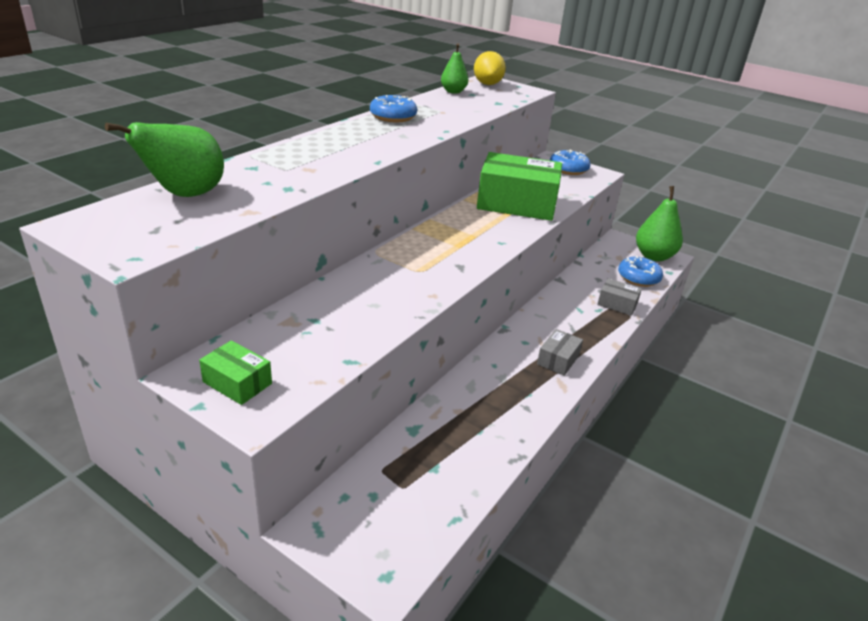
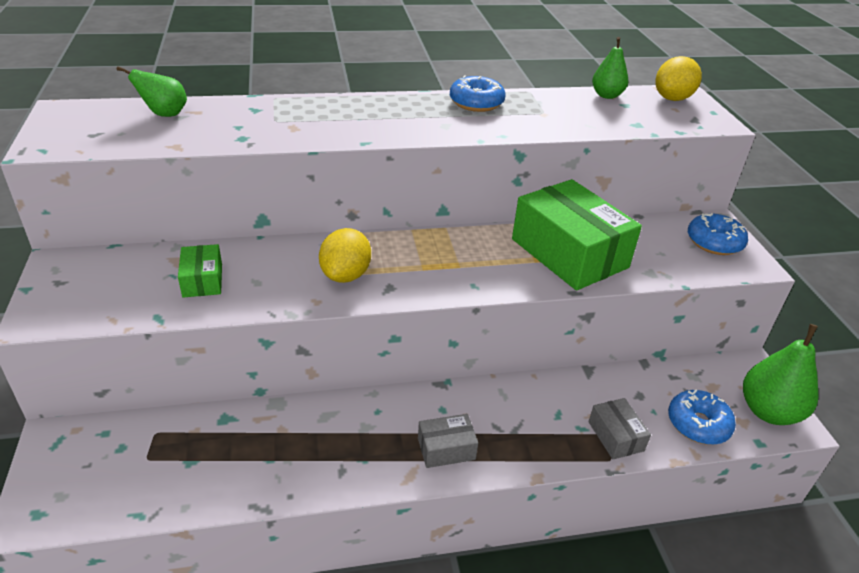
camera: 45 degrees right, 5 degrees up
green pear [105,122,224,197] -> green pear [117,66,187,117], size x0.61
green box [199,340,272,405] -> green box moved to [178,244,222,298]
none -> yellow lemon [319,228,371,283]

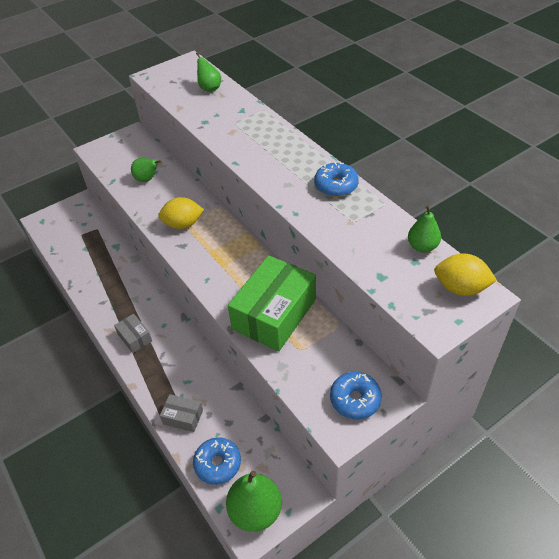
camera: 70 degrees right, 10 degrees up
green box [178,244,222,298] -> green pear [131,158,162,182]
grey box [589,398,651,459] -> grey box turned 60 degrees clockwise [160,394,203,432]

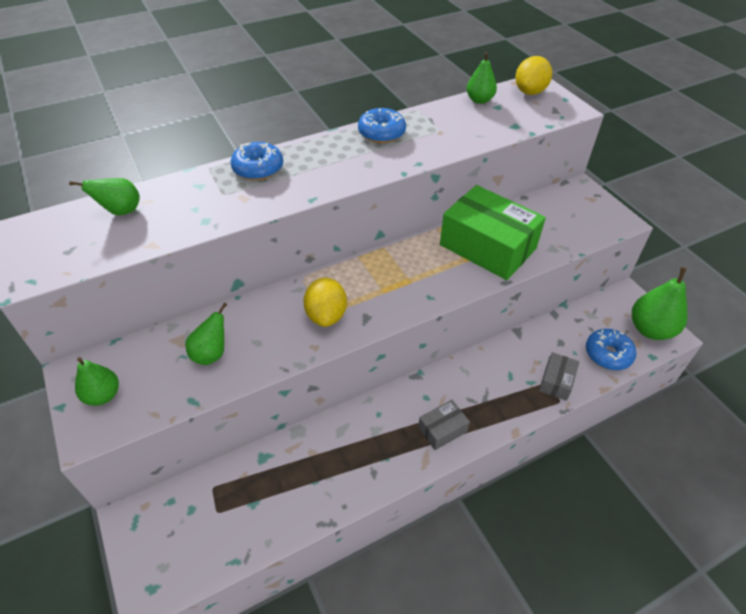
camera: 85 degrees left, 0 degrees up
blue donut [330,372,382,419] -> blue donut moved to [230,142,283,180]
none -> green pear [75,357,119,406]

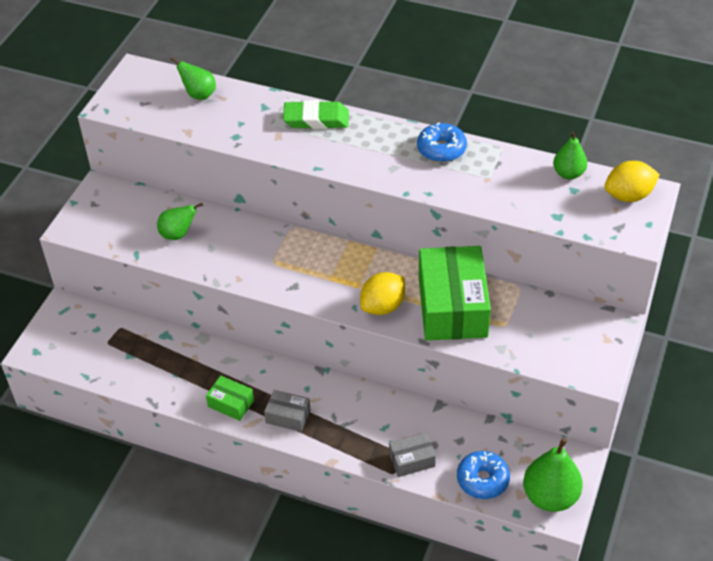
camera: 50 degrees right, 0 degrees up
green pear [75,357,119,406] -> none
blue donut [230,142,283,180] -> green eraser [283,100,349,129]
yellow lemon [303,278,347,327] -> yellow lemon moved to [360,272,405,315]
none -> green box [206,376,254,421]

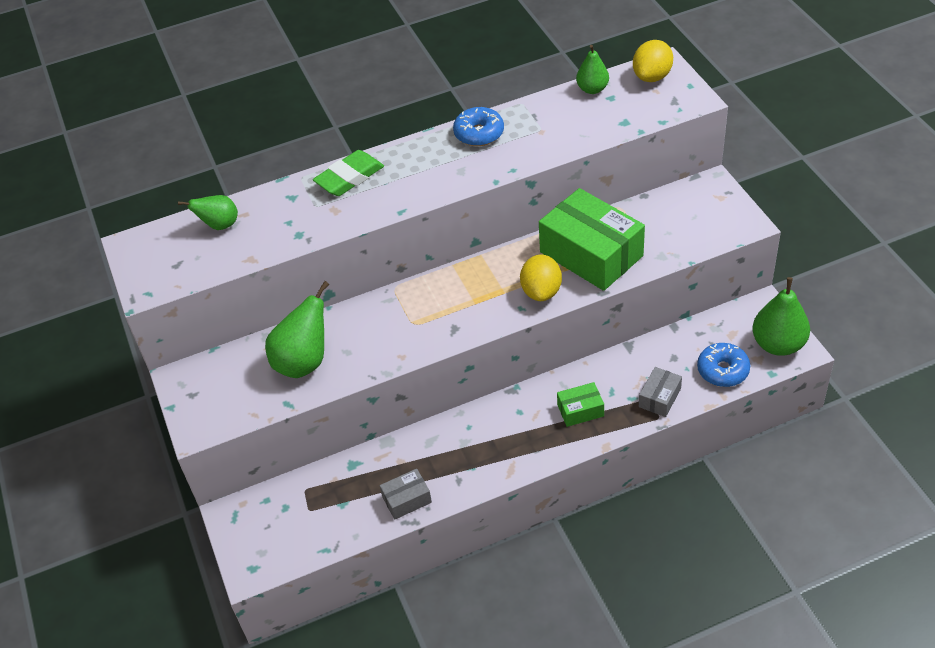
camera: 40 degrees left, 0 degrees up
green pear [157,203,203,240] -> green pear [265,281,329,378], size x1.64
green box [206,376,254,421] -> green box moved to [557,382,604,427]
grey box [264,390,310,432] -> grey box moved to [380,469,432,520]

